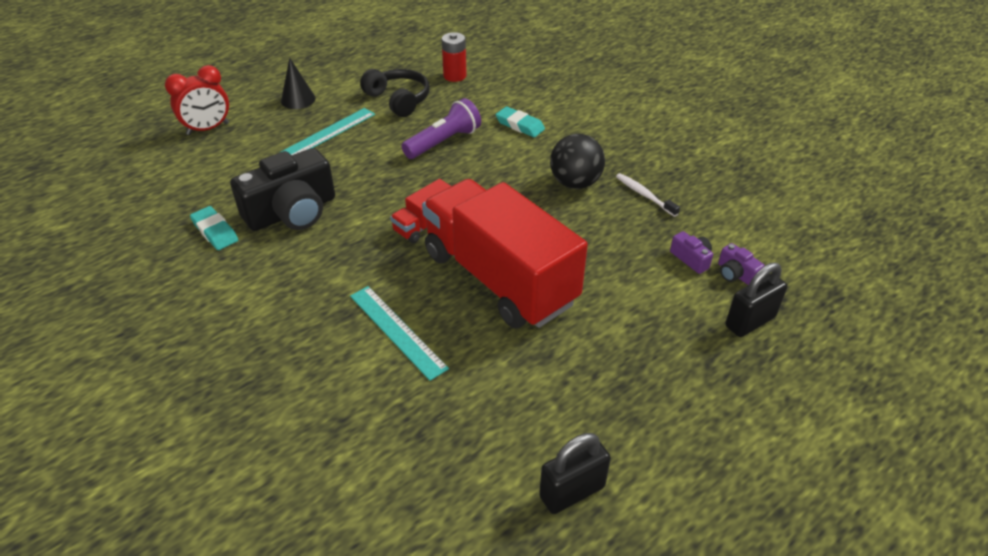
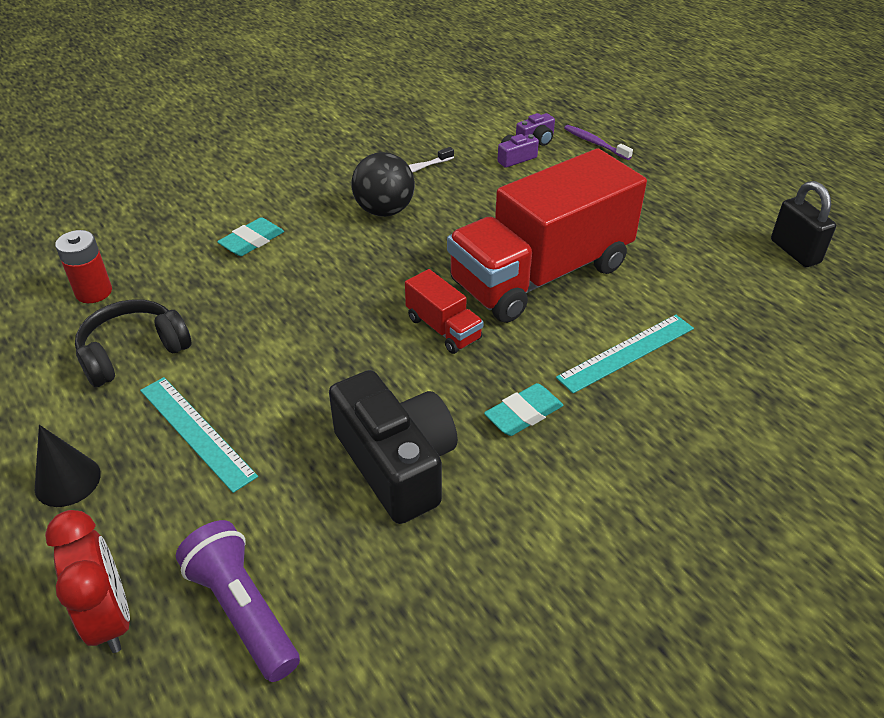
camera: 85 degrees left, 0 degrees up
turquoise eraser [190,206,238,250] -> turquoise eraser moved to [484,383,563,436]
purple flashlight [401,98,481,159] -> purple flashlight moved to [176,520,300,682]
black padlock [725,262,787,337] -> purple toothbrush [564,125,633,160]

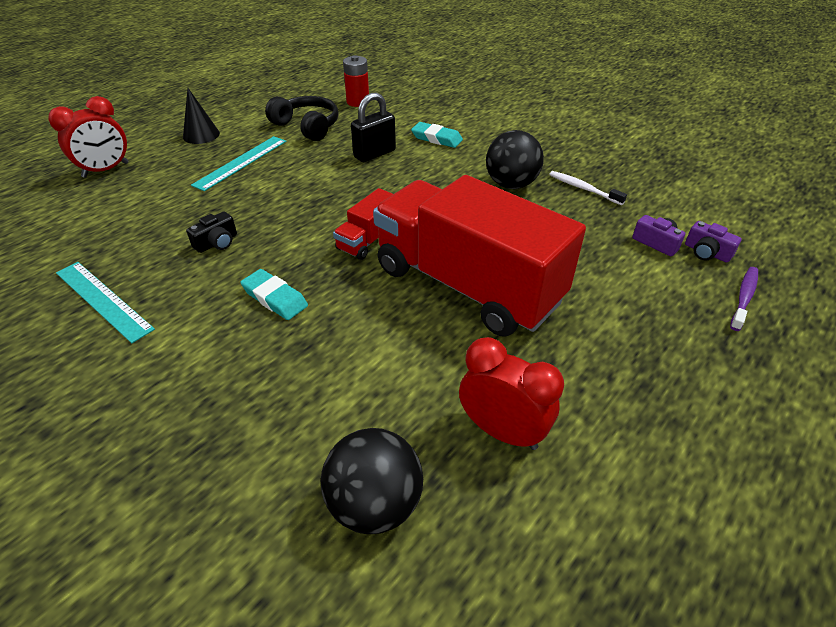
camera: 75 degrees right, 0 degrees up
purple flashlight [176,520,300,682] -> none
black camera [329,370,458,524] -> black camera [186,211,237,253], size x0.43
turquoise ruler [556,315,694,394] -> turquoise ruler moved to [56,262,155,343]
black padlock [771,181,836,267] -> black padlock moved to [351,93,396,162]
none -> black ball [321,428,423,534]
none -> red clock [459,337,564,450]

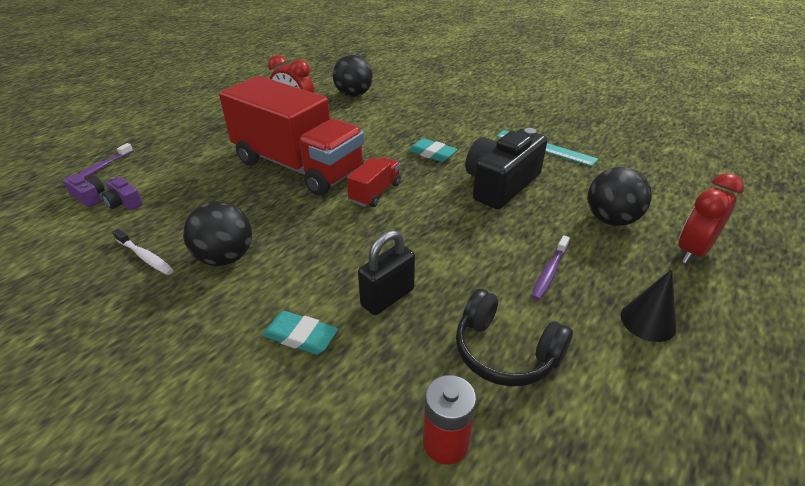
camera: 175 degrees right, 5 degrees down
black camera [186,211,237,253] -> black camera [465,128,547,209], size x2.34
turquoise ruler [191,136,286,191] -> purple toothbrush [531,235,570,300]
none -> black ball [588,167,652,226]

